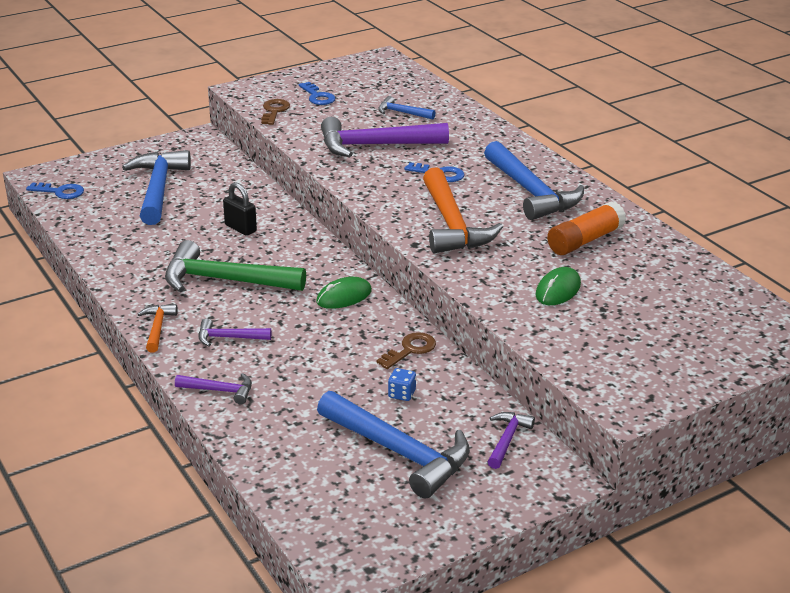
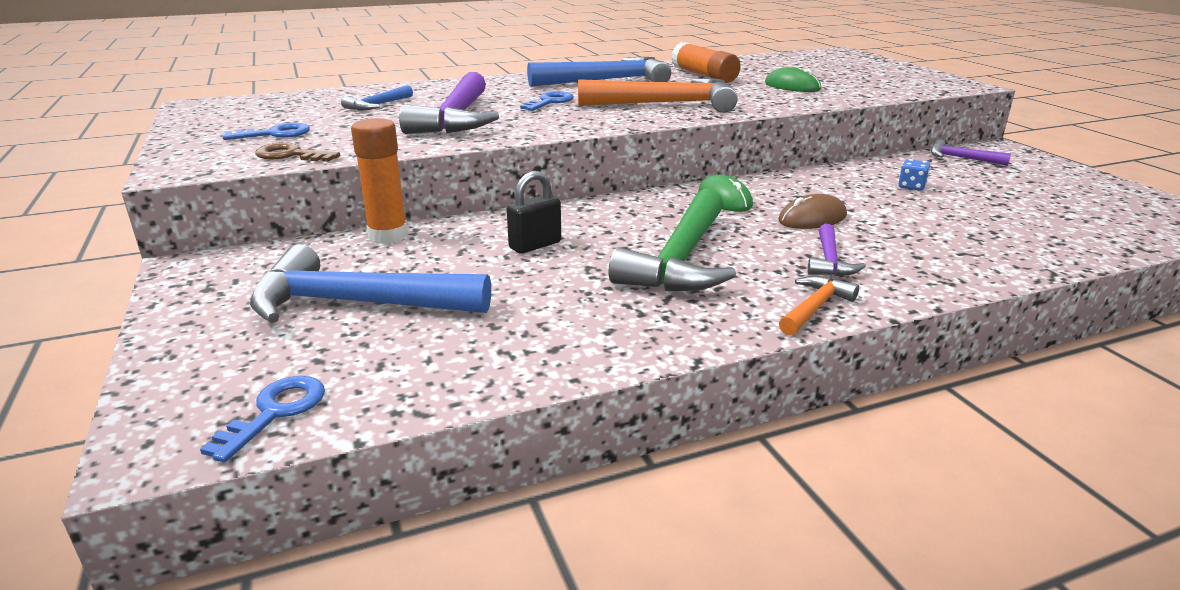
camera: 80 degrees left, 5 degrees down
orange hammer [137,304,178,352] -> orange hammer turned 120 degrees clockwise [779,276,859,335]
purple hammer [175,373,252,405] -> none
blue hammer [317,391,470,499] -> none
brown key [376,332,436,369] -> none
none -> orange glue stick [351,118,408,244]
none -> brown mouse [778,194,847,229]

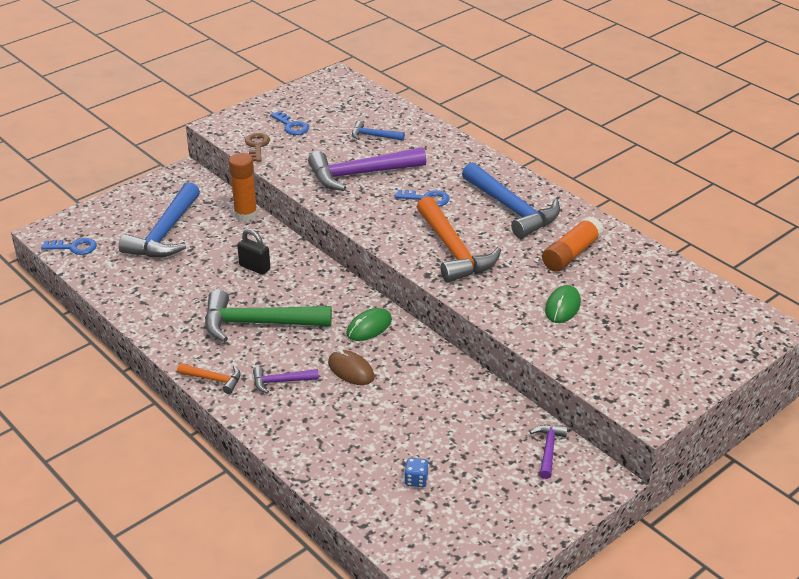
camera: 70 degrees right, 10 degrees up
blue hammer [250,245,491,323] -> blue hammer turned 150 degrees counterclockwise [119,182,200,257]
blue dice [898,159,930,191] -> blue dice moved to [404,458,429,487]

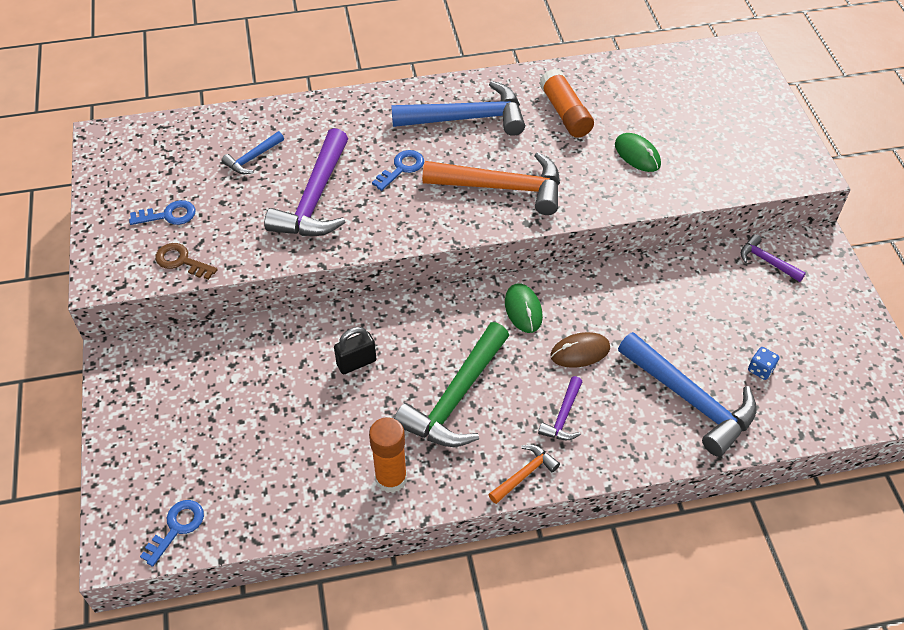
camera: 60 degrees left, 15 degrees up
blue hammer [119,182,200,257] -> blue hammer moved to [618,332,757,457]
orange glue stick [229,153,257,222] -> orange glue stick moved to [369,417,407,493]

